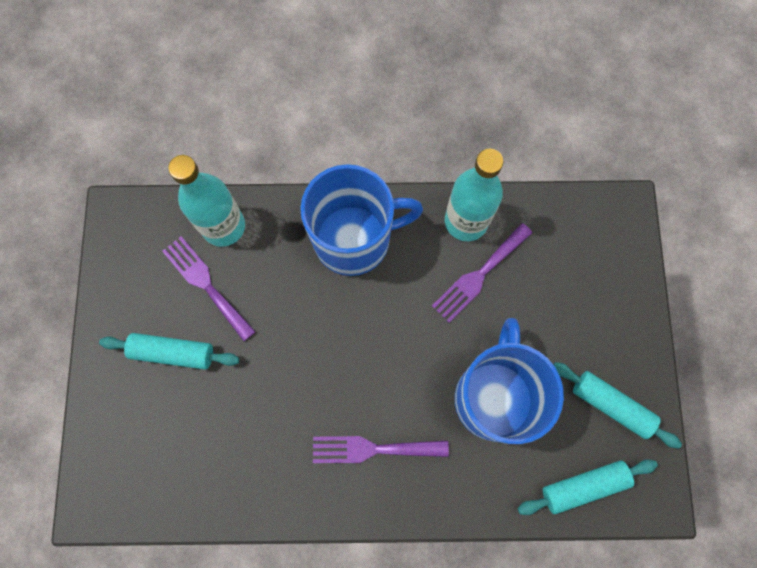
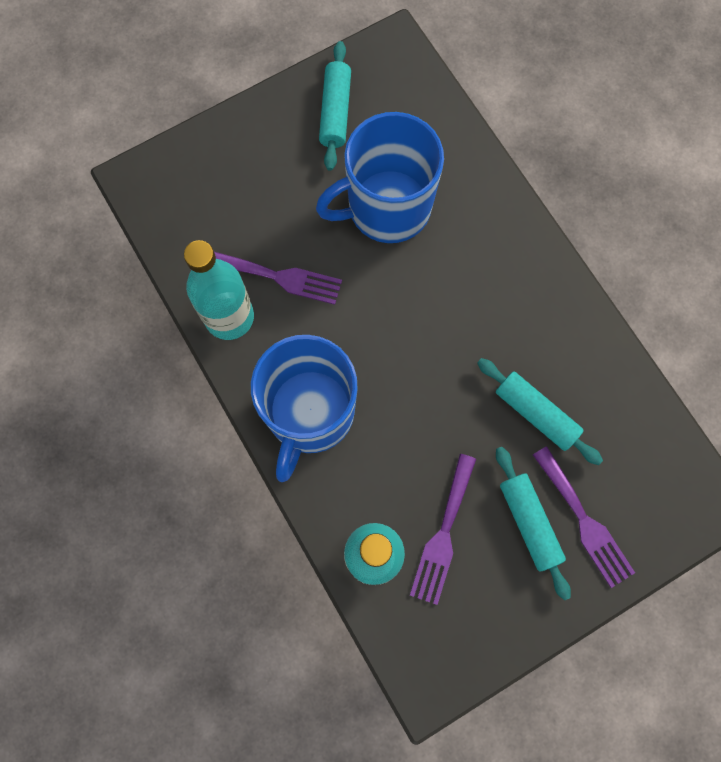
camera: 120 degrees left, 0 degrees up
blue mug [300,164,423,276] -> blue mug turned 120 degrees counterclockwise [251,335,358,482]
purple fork [313,436,449,463] -> purple fork moved to [533,446,635,588]
turquoise rolling pin [518,460,658,515] -> turquoise rolling pin moved to [477,358,603,465]

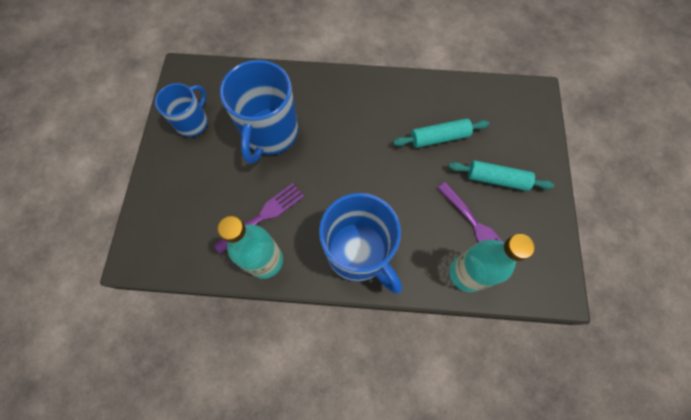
camera: 55 degrees left, 5 degrees down
turquoise rolling pin [319,41,351,171] -> blue mug [155,83,208,137]
purple fork [533,446,635,588] -> none

